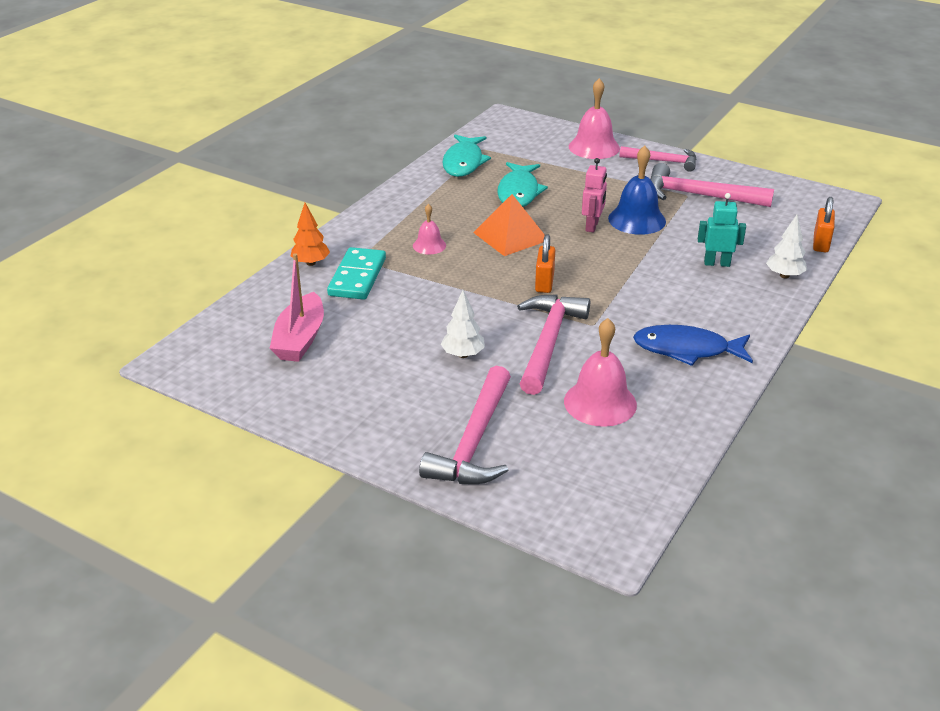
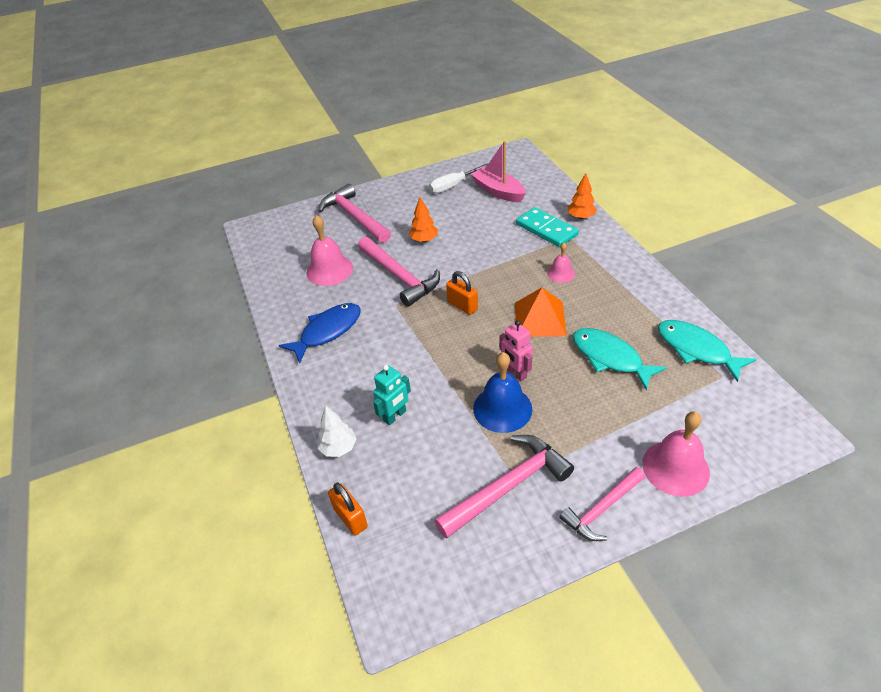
camera: 130 degrees right, 10 degrees up
white tree [441,290,485,358] -> orange tree [409,197,438,242]
none -> white screwdriver [429,163,488,193]

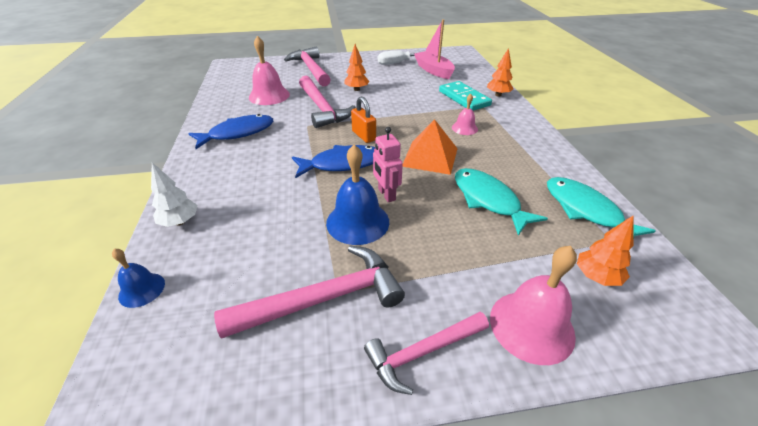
camera: 10 degrees right, 5 degrees down
orange padlock [328,483,368,535] -> blue bell [112,249,165,308]
turquoise robot [373,365,411,425] -> none
none -> blue fish [292,145,375,178]
none -> orange tree [577,215,634,286]

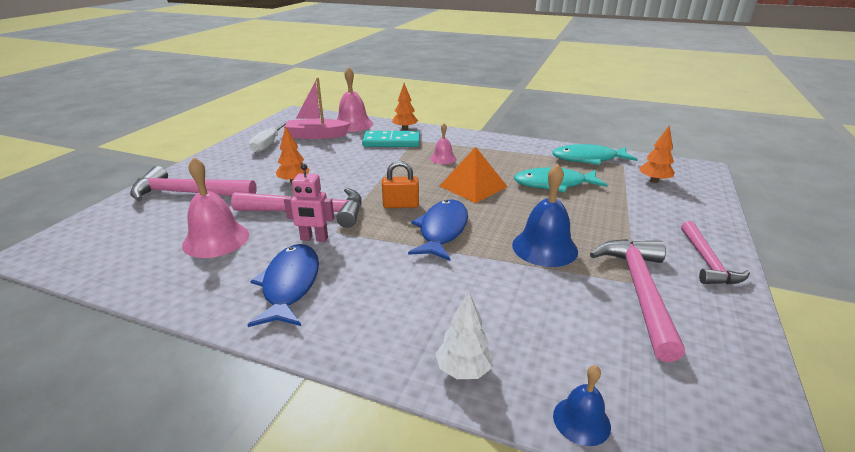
camera: 60 degrees left, 10 degrees down
pink robot [373,127,403,202] -> pink robot moved to [284,164,334,242]
pink bell [490,246,577,365] -> pink bell moved to [337,67,373,132]

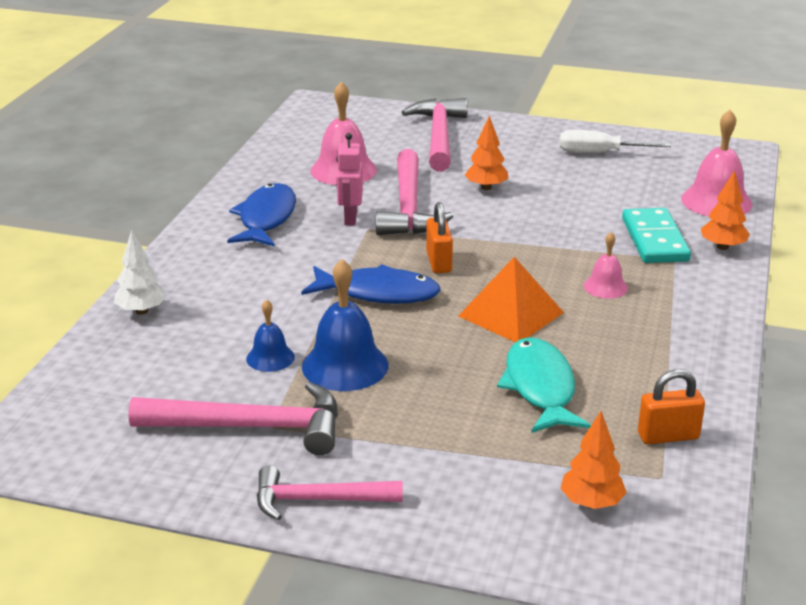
camera: 85 degrees right, 0 degrees up
blue fish [247,244,319,327] -> blue fish turned 75 degrees counterclockwise [227,183,296,247]
pink boat [284,78,351,139] -> none
turquoise fish [552,144,638,165] -> orange padlock [638,369,705,444]
blue bell [553,365,611,446] -> blue bell moved to [246,299,295,372]

